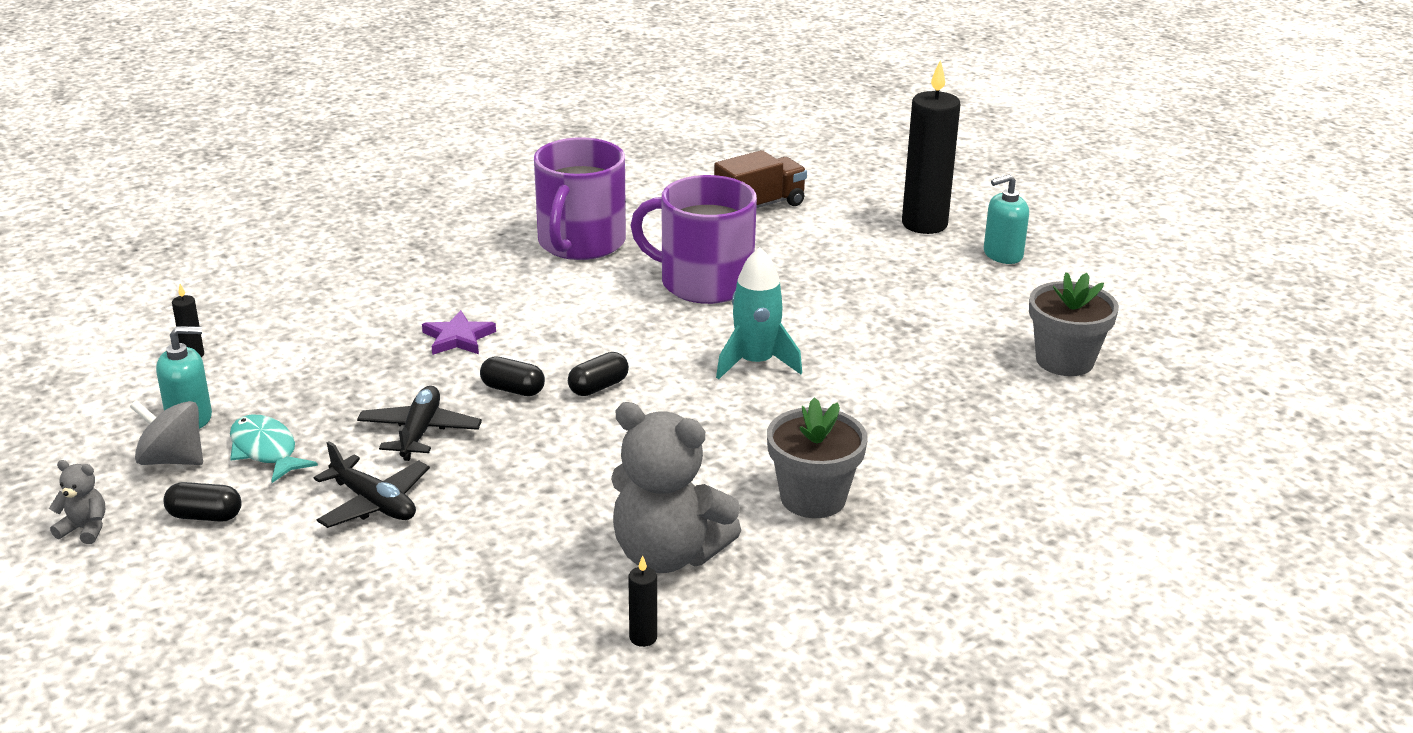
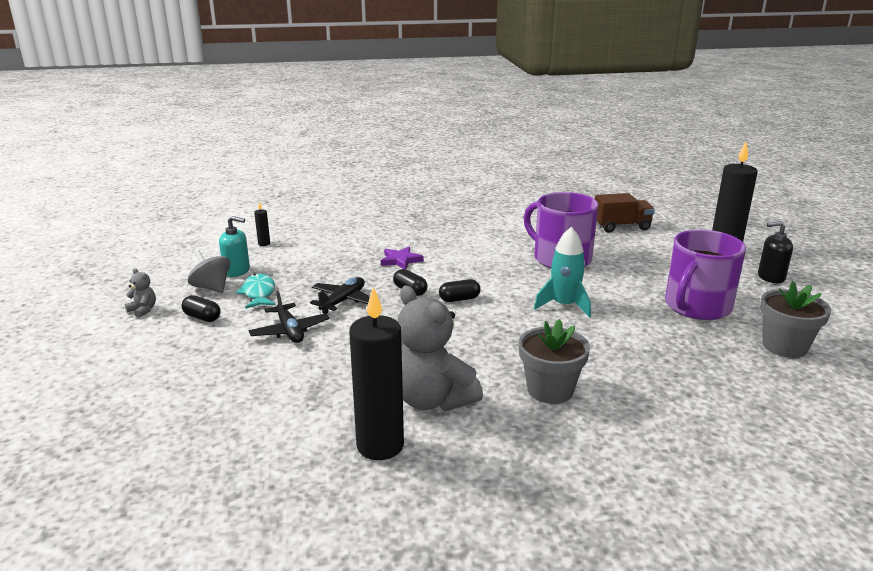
camera: 25 degrees right, 5 degrees down
purple mug [534,138,626,260] -> purple mug moved to [665,230,746,320]
black candle [628,555,657,647] -> black candle [349,287,404,460], size x2.46
turquoise soap dispenser [984,174,1029,264] -> black soap dispenser [758,221,793,283]

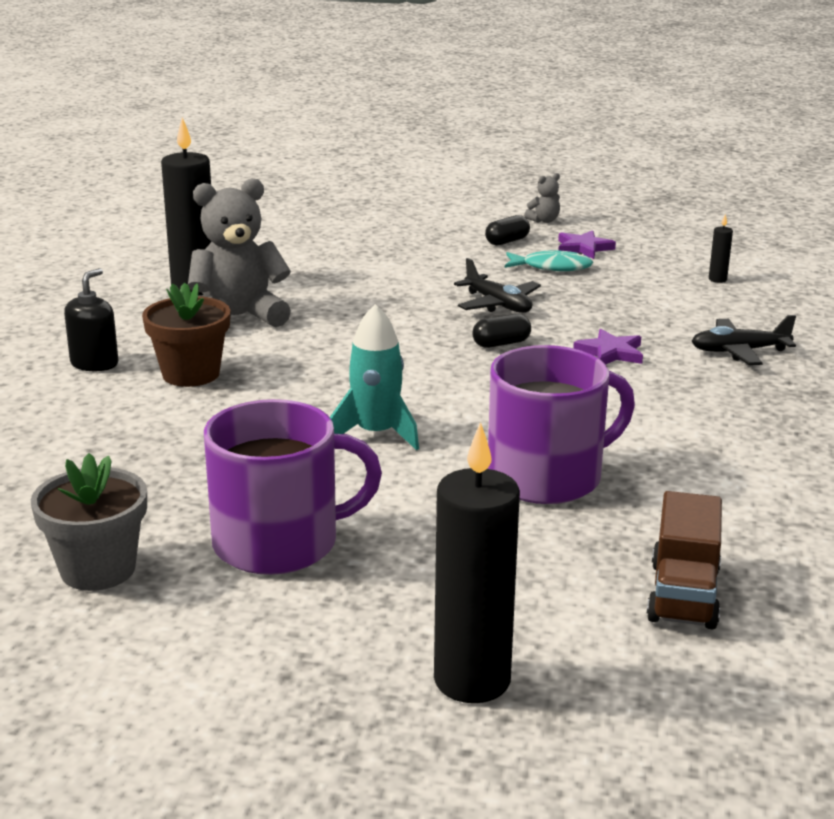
camera: 110 degrees right, 0 degrees up
grey spinning top [188,250,230,293] -> purple star [558,230,616,259]
turquoise soap dispenser [219,216,250,277] -> none
black plane [249,290,329,343] -> black plane moved to [692,315,796,365]
black capsule [439,279,481,302] -> none
grey flower pot [519,319,590,404] -> brown flower pot [142,282,230,387]
purple mug [665,230,746,320] -> purple mug turned 105 degrees clockwise [204,399,382,575]
black soap dispenser [758,221,793,283] -> black soap dispenser moved to [64,268,119,371]

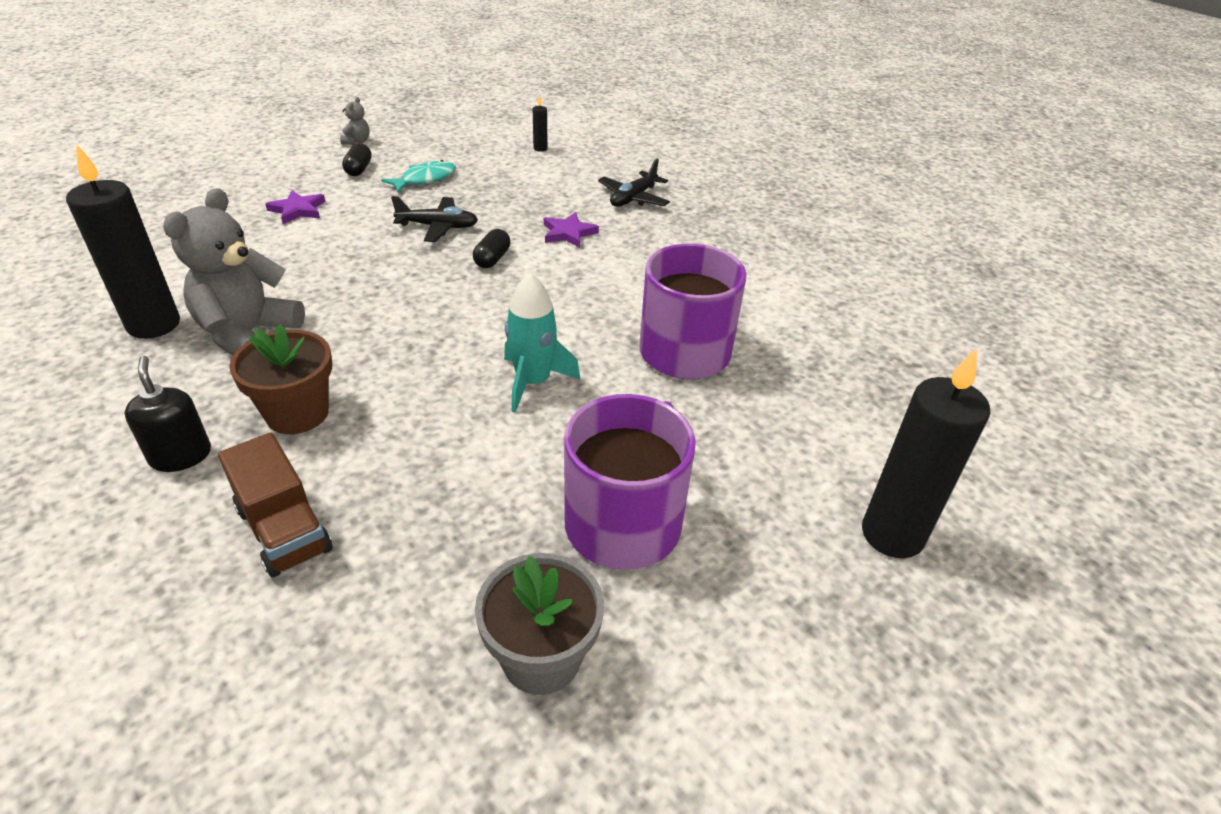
camera: 50 degrees left, 15 degrees up
purple star [558,230,616,259] -> purple star moved to [265,190,325,224]
brown truck [647,491,722,629] -> brown truck moved to [218,433,332,577]

